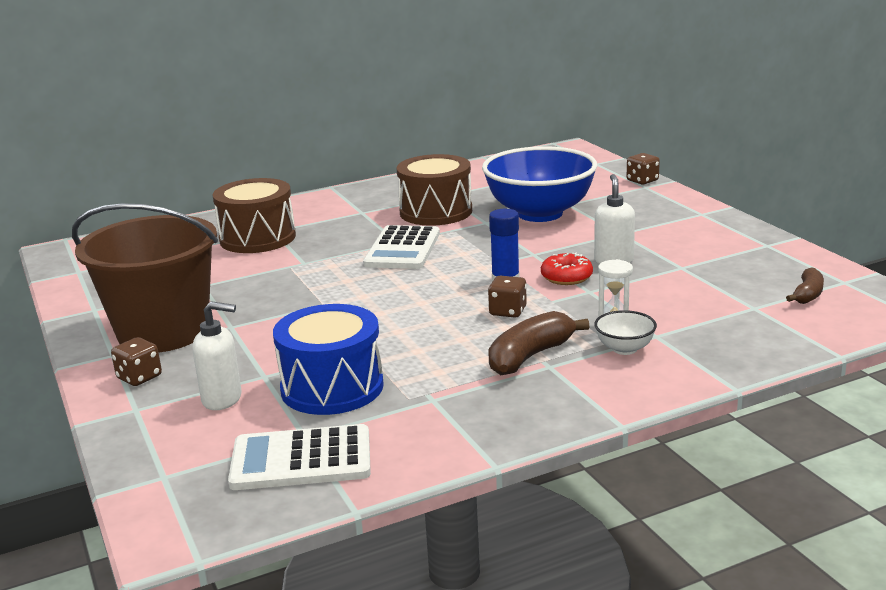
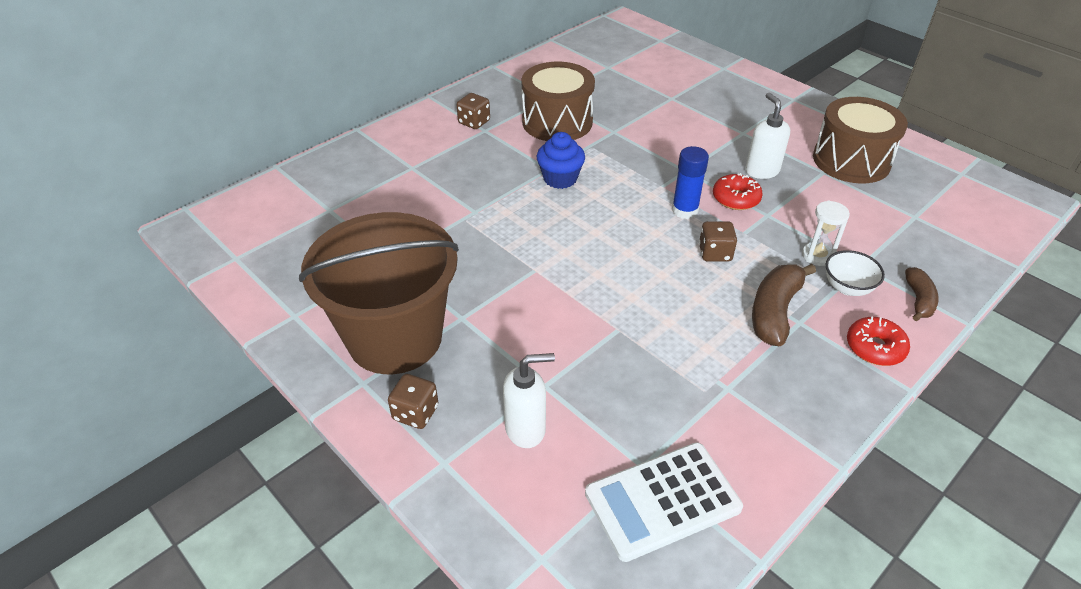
camera: 20 degrees left, 20 degrees up
brown drum [213,178,296,253] -> brown drum moved to [813,97,908,184]
blue drum [273,304,384,415] -> none
white calculator [363,225,440,269] -> blue cupcake [537,132,585,189]
blue bowl [482,146,597,222] -> none
brown dice [627,153,660,184] -> brown dice moved to [457,93,490,129]
brown banana [786,268,824,304] -> brown banana moved to [905,267,939,321]
none -> red donut [847,316,910,366]

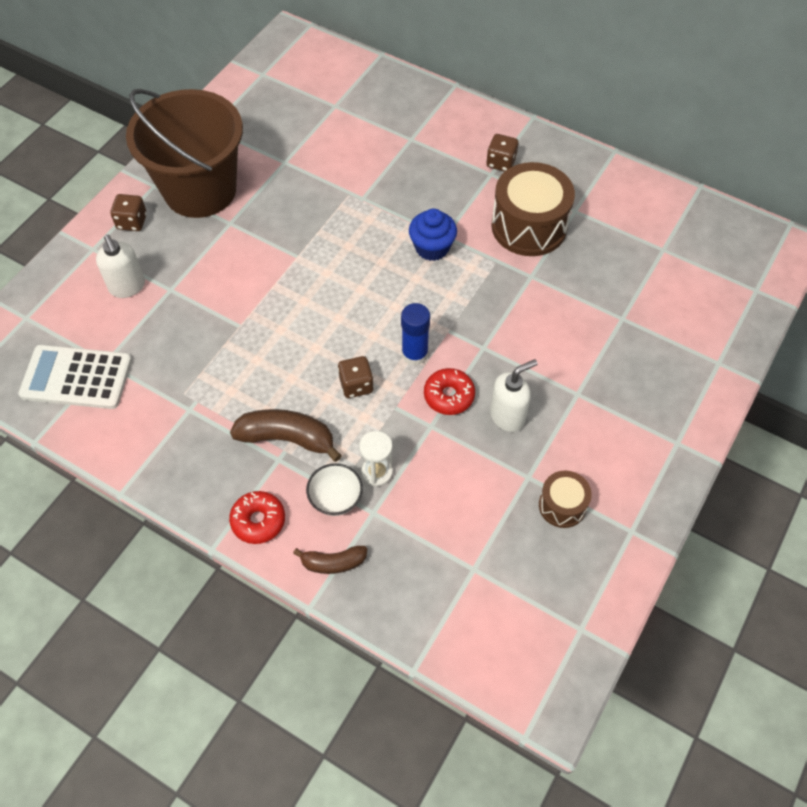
camera: 75 degrees right, 15 degrees up
white calculator [585,442,743,562] -> white calculator turned 45 degrees counterclockwise [18,345,132,409]
brown drum [813,97,908,184] -> brown drum [539,471,592,528], size x0.53

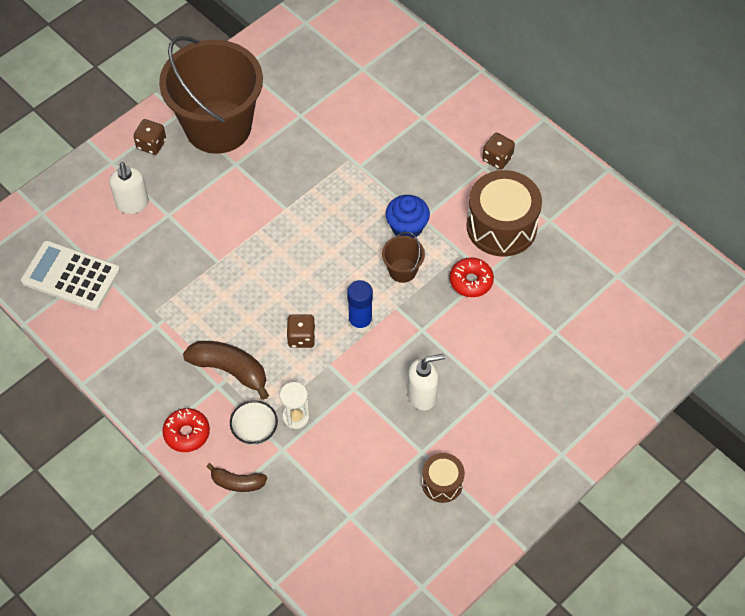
camera: 15 degrees right, 0 degrees up
red donut [424,368,475,415] -> red donut moved to [450,257,494,297]
none -> brown bucket [382,232,425,283]

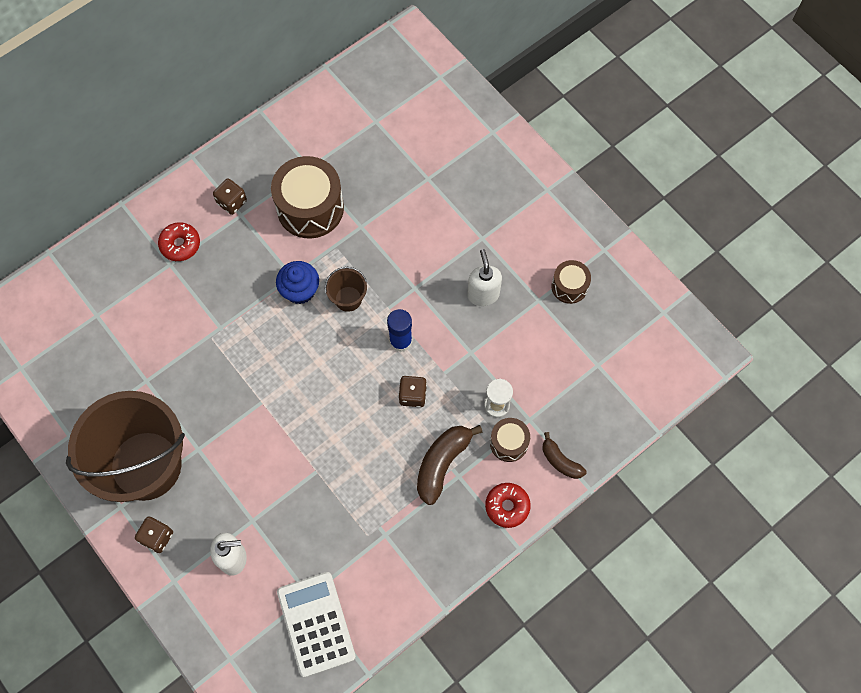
camera: 85 degrees left, 10 degrees up
white calculator [21,240,120,311] -> white calculator turned 135 degrees clockwise [277,572,356,677]
brown banana [206,463,267,492] -> brown banana turned 120 degrees clockwise [543,432,587,479]
white bowl [230,400,278,445] -> brown drum [490,418,530,462]
red donut [450,257,494,297] -> red donut moved to [158,222,200,261]

